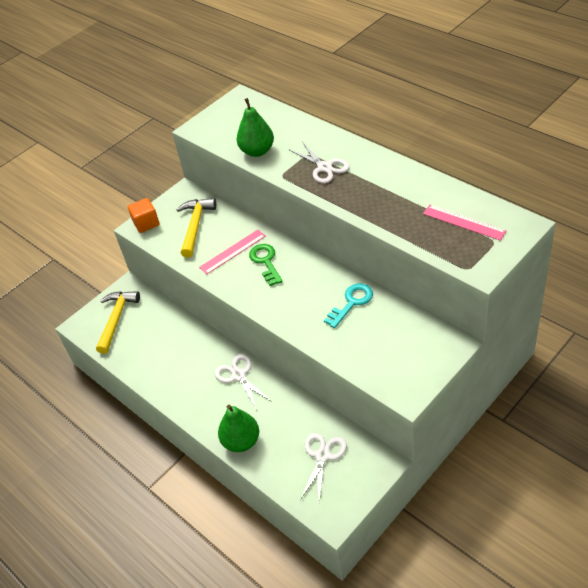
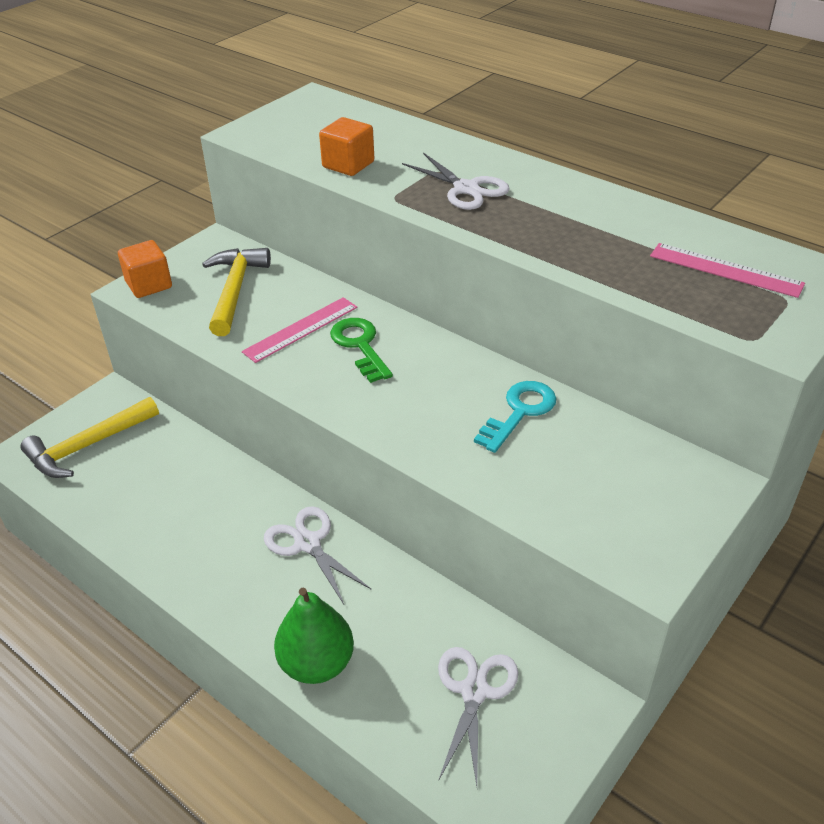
camera: 10 degrees left, 5 degrees down
yellow hammer [96,291,140,354] -> yellow hammer turned 135 degrees counterclockwise [20,397,159,478]
green pear [237,98,274,157] -> orange cube [319,117,374,176]

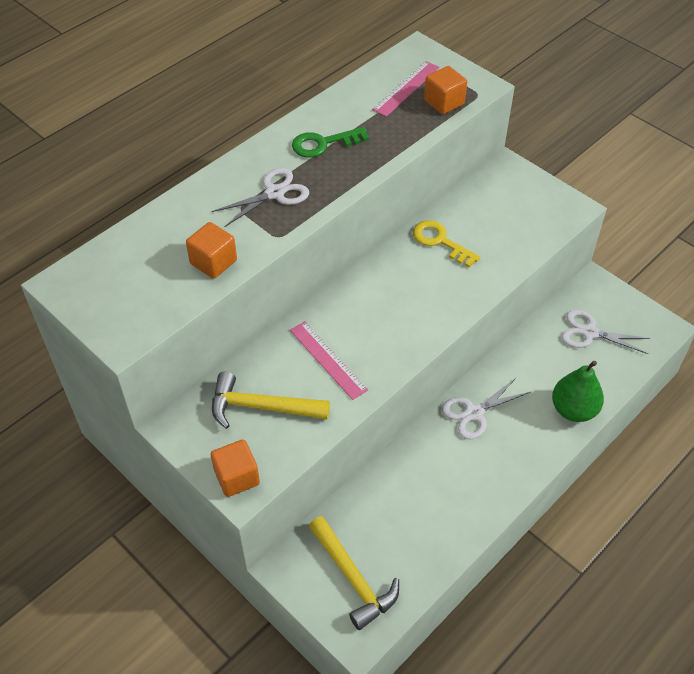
camera: 85 degrees left, 10 degrees up
green key [330,318,393,383] -> green key moved to [292,127,369,158]
turquoise key [474,381,556,453] -> yellow key [413,220,480,268]
none -> orange cube [424,66,467,114]

